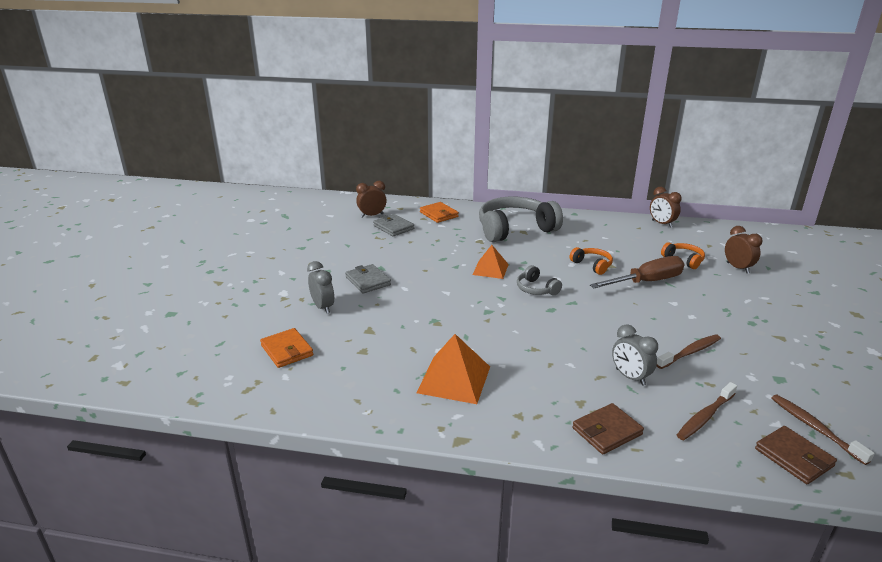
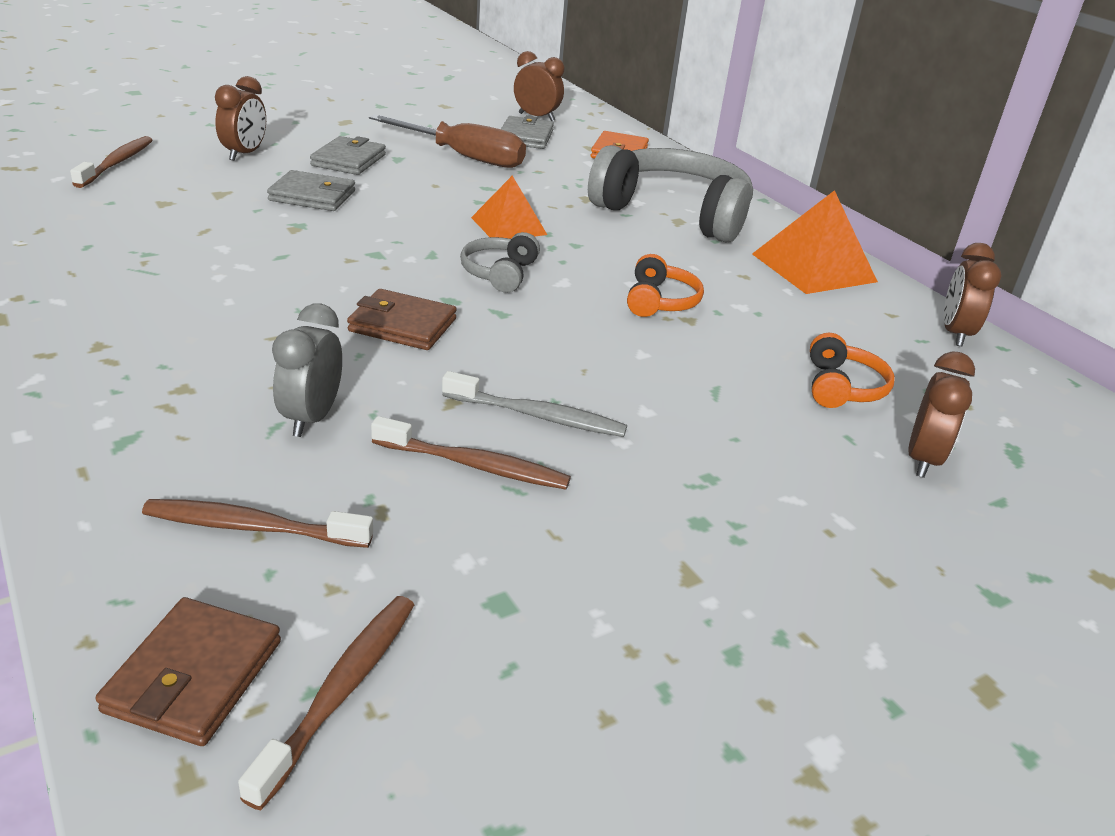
camera: 45 degrees right, 5 degrees up
orange wallet [260,328,313,368] -> brown toothbrush [70,136,152,188]
grey clock [307,261,335,314] -> brown clock [215,76,266,161]
orange pyramid [416,334,490,404] -> orange pyramid moved to [752,190,878,294]
brown wallet [572,403,644,454] -> brown wallet moved to [347,289,457,350]
brown screwdriver [590,256,684,288] -> brown screwdriver moved to [369,114,526,168]
none -> grey wallet [267,170,355,211]
none -> grey toothbrush [442,371,627,437]

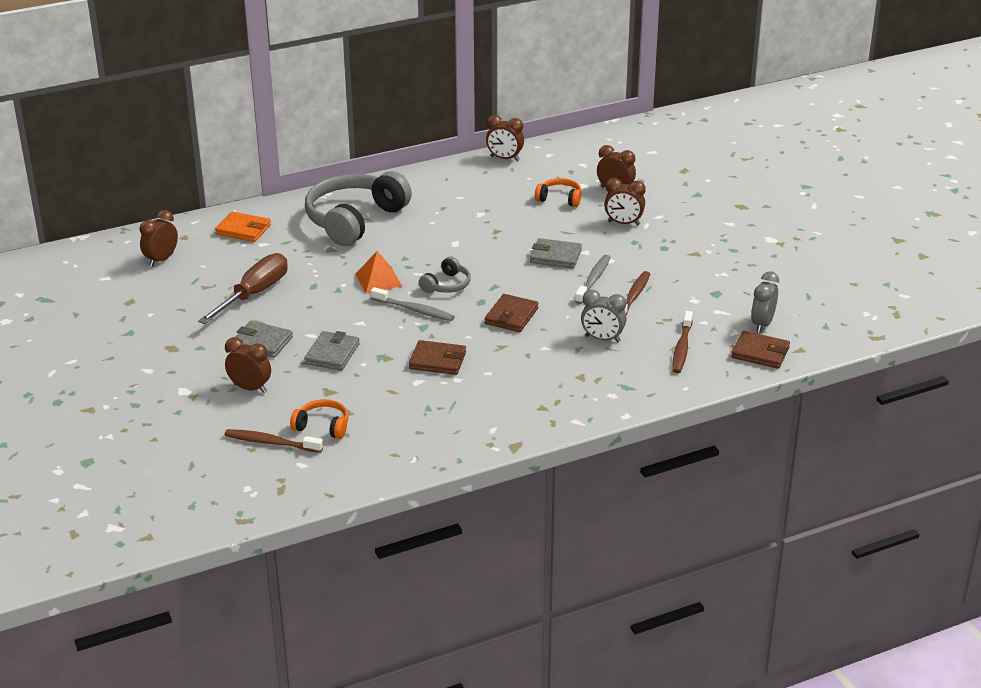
camera: 80 degrees left, 0 degrees up
brown toothbrush [238,596,414,810] -> grey clock [751,272,779,333]
grey headphones [460,232,540,293] -> grey headphones turned 75 degrees counterclockwise [419,256,471,293]
grey wallet [501,115,554,149] -> grey wallet moved to [530,238,582,268]
orange headphones [627,254,704,317] -> orange headphones moved to [290,399,349,439]
orange pyramid [752,190,878,294] -> none
none -> grey toothbrush [371,287,455,321]
none -> brown wallet [409,340,466,375]
none -> brown clock [604,178,646,225]

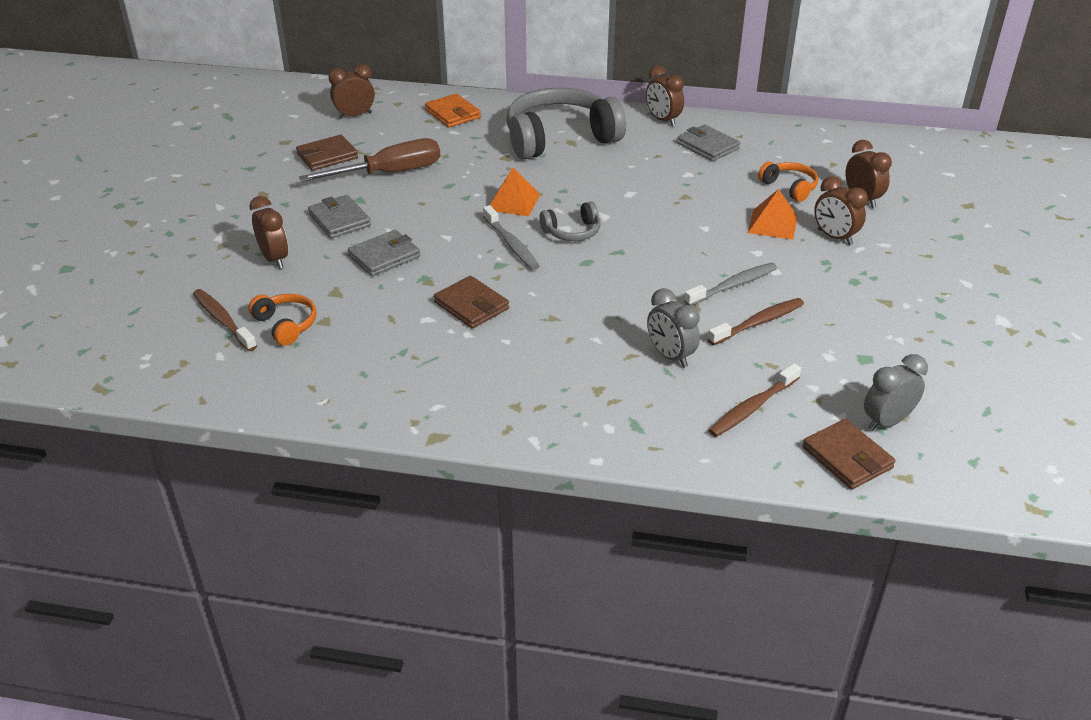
camera: 35 degrees right, 5 degrees up
brown wallet [485,294,538,332] -> brown wallet moved to [296,135,358,171]
brown clock [486,115,524,161] -> brown clock moved to [646,66,684,126]
grey wallet [530,238,582,268] -> grey wallet moved to [677,124,740,161]
none -> orange pyramid [748,189,798,240]

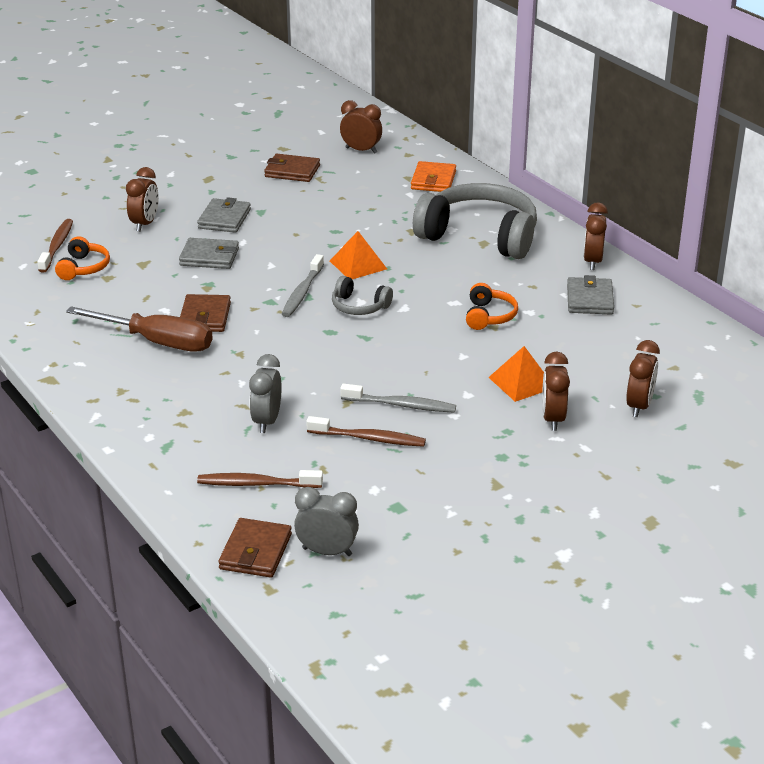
camera: 45 degrees right, 5 degrees down
brown screwdriver [299,138,440,182] -> brown screwdriver moved to [66,306,212,352]
orange headphones [758,162,818,202] -> orange headphones moved to [466,283,518,330]

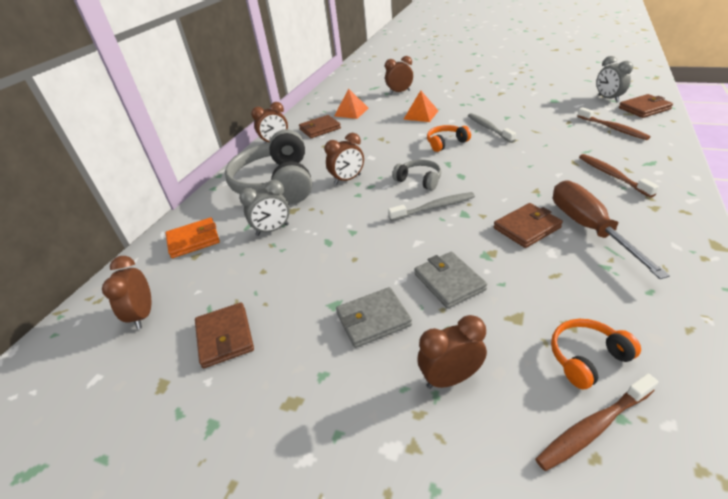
camera: 120 degrees left, 5 degrees up
grey clock [249,354,282,433] -> grey clock moved to [239,180,290,236]
brown toothbrush [306,416,426,447] -> brown toothbrush moved to [579,154,659,198]
orange pyramid [330,231,387,279] -> orange pyramid moved to [334,89,368,119]
grey headphones [332,276,393,315] -> grey headphones turned 45 degrees counterclockwise [392,159,442,190]
orange headphones [466,283,518,330] -> orange headphones moved to [427,125,471,152]
brown clock [542,352,570,431] -> brown clock moved to [324,133,364,185]
grey wallet [567,275,614,315] -> brown wallet [299,115,341,138]

